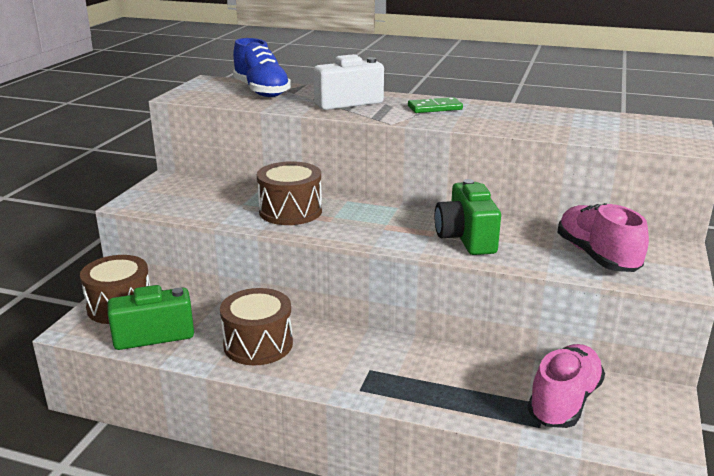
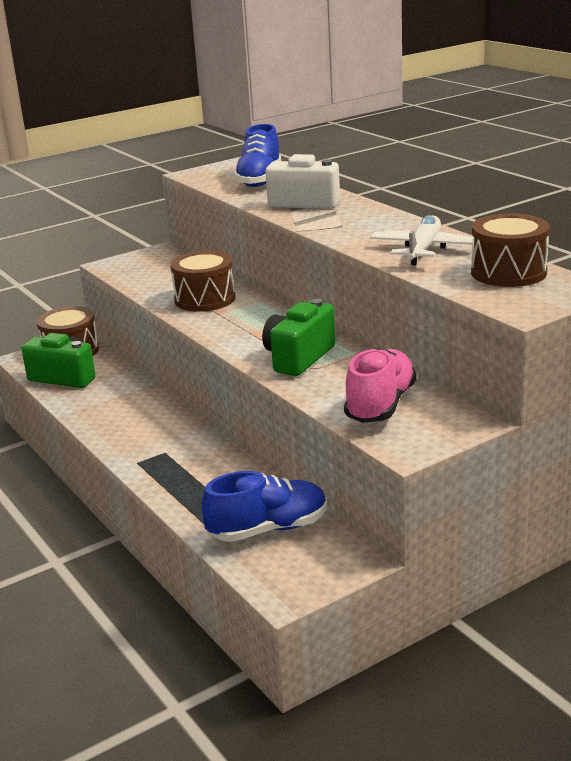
camera: 40 degrees right, 0 degrees up
brown drum [220,288,293,365] -> brown drum moved to [471,214,550,287]
green domino [408,97,463,113] -> none
pink shoe [527,344,605,428] -> blue shoe [201,471,327,542]
none -> white plane [370,215,473,265]

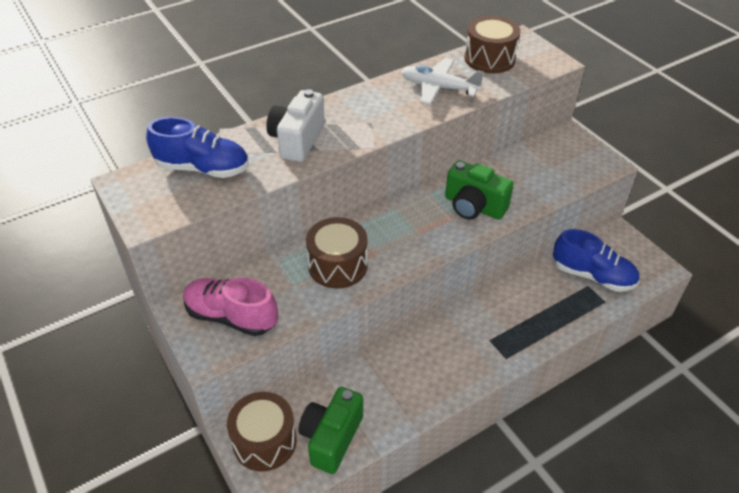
camera: 90 degrees left, 20 degrees up
blue shoe [201,471,327,542] -> blue shoe turned 135 degrees clockwise [553,229,639,292]
pink shoe [344,348,417,423] -> pink shoe moved to [183,278,278,336]

